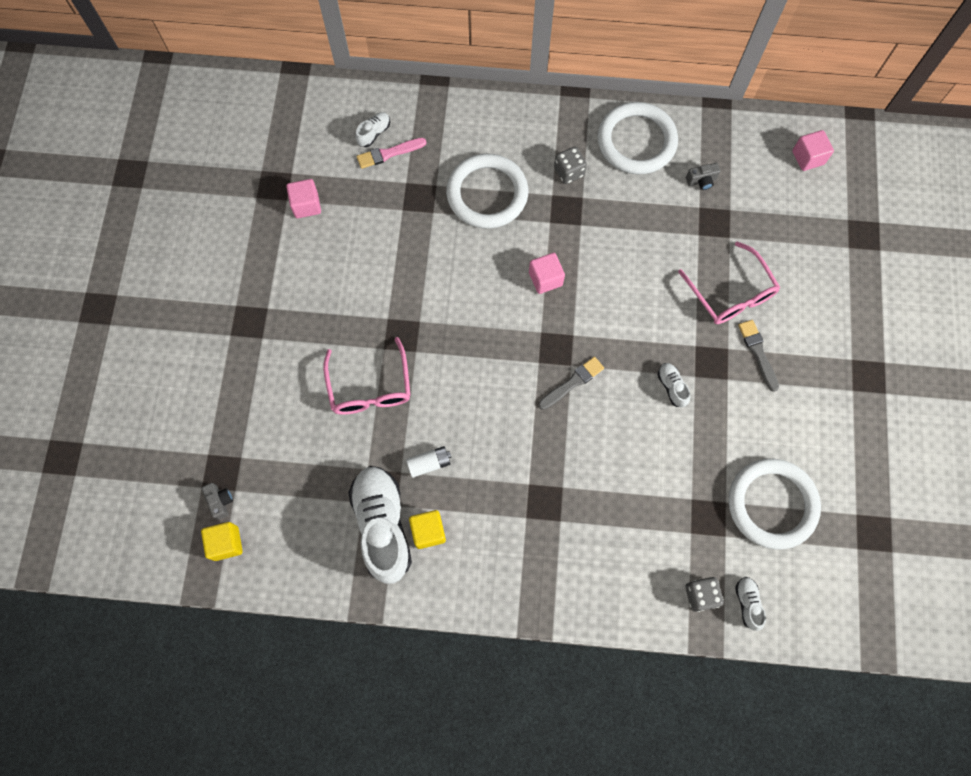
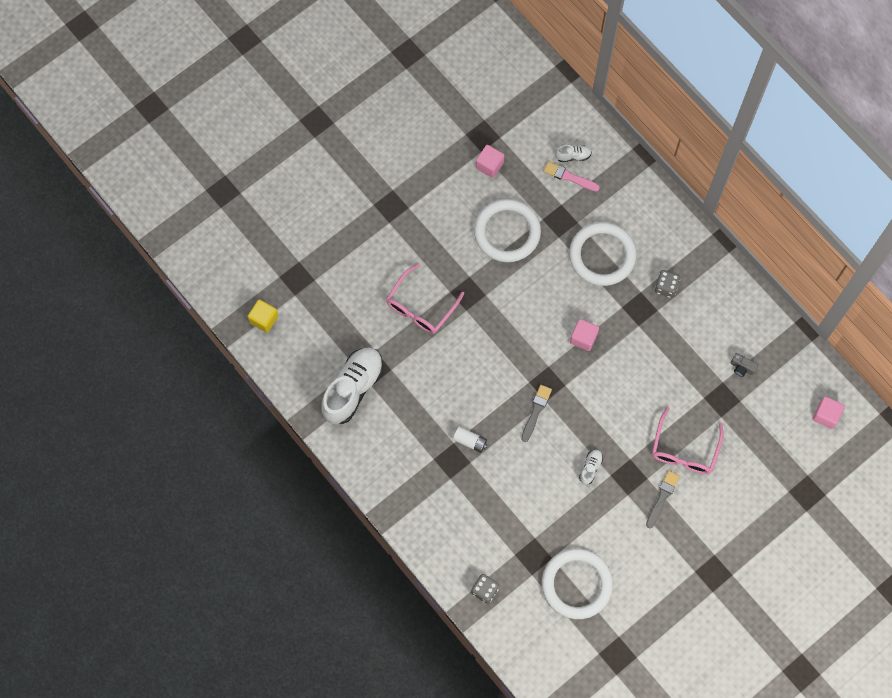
camera: 45 degrees right, 0 degrees up
grey camera [202,483,233,520] -> none
white battery [406,446,452,478] -> white battery moved to [453,426,487,453]
yellow cube [409,510,446,549] -> none
grey brush [538,357,604,410] -> grey brush turned 75 degrees counterclockwise [521,385,552,442]
white ring [597,102,678,175] -> white ring moved to [474,199,541,262]
white shoe [735,577,766,631] -> none

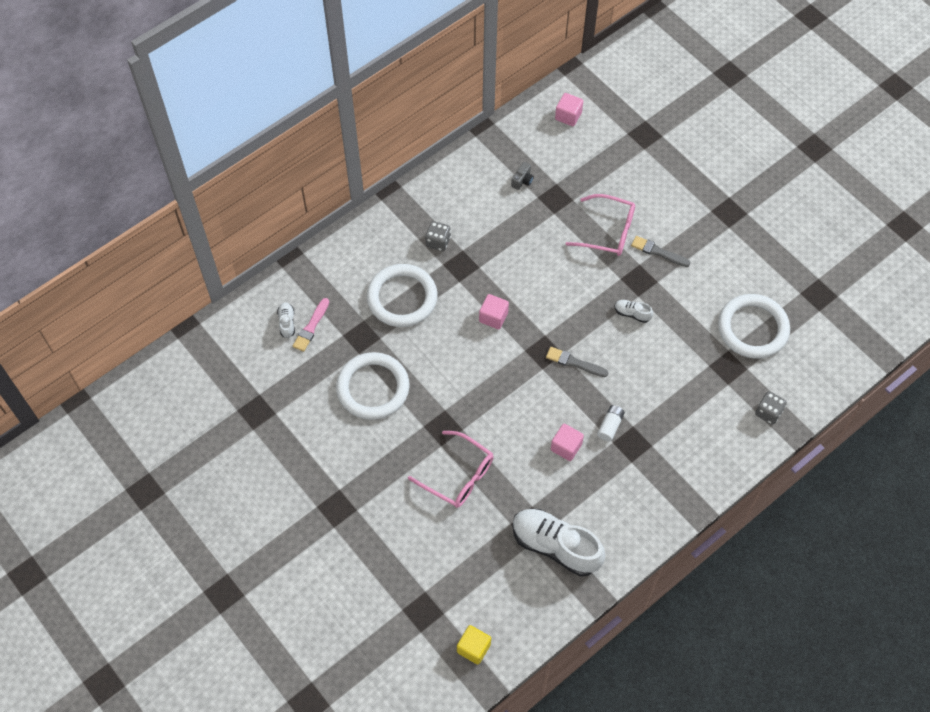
camera: 90 degrees left, 10 degrees down
pink cube [476,145,504,178] -> pink cube moved to [551,424,584,461]

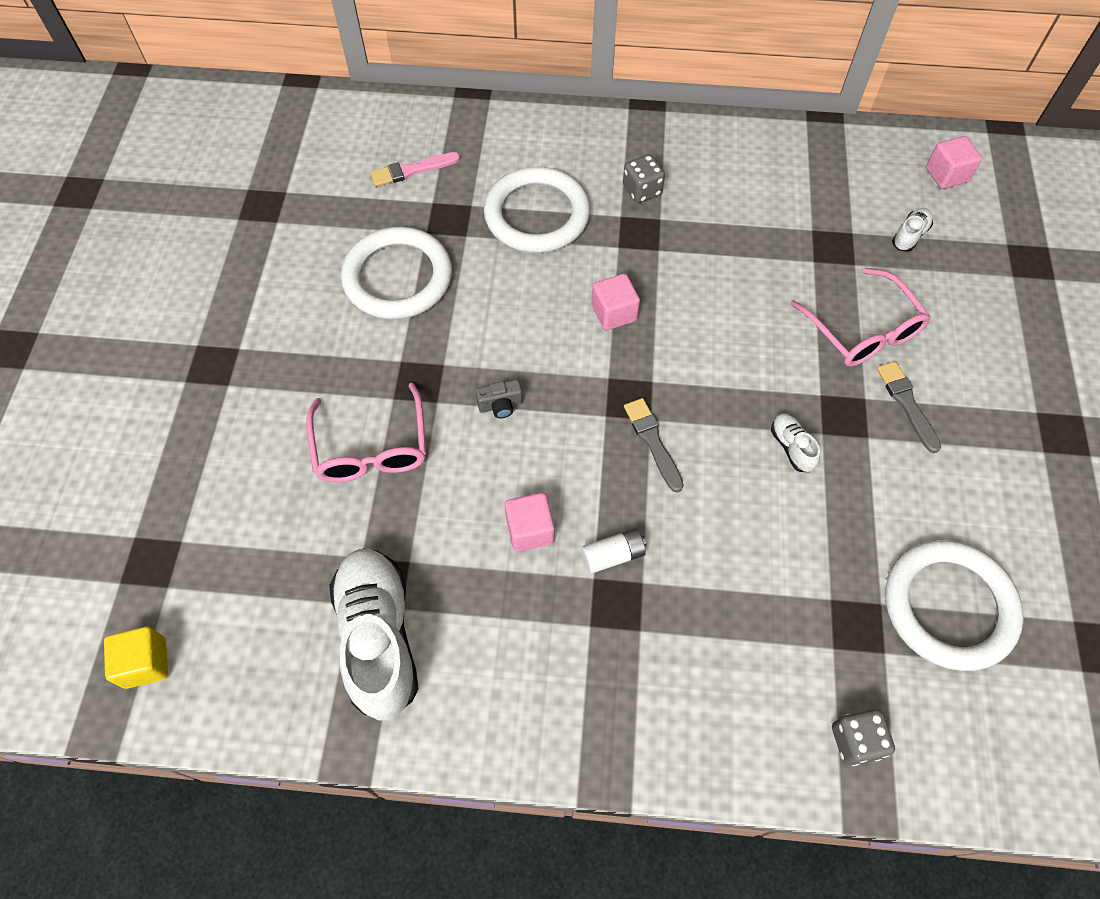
camera: 45 degrees right, 0 degrees up
white shoe [277,302,295,338] -> white shoe moved to [892,208,933,252]
grey camera [511,162,534,190] -> grey camera moved to [476,379,523,418]

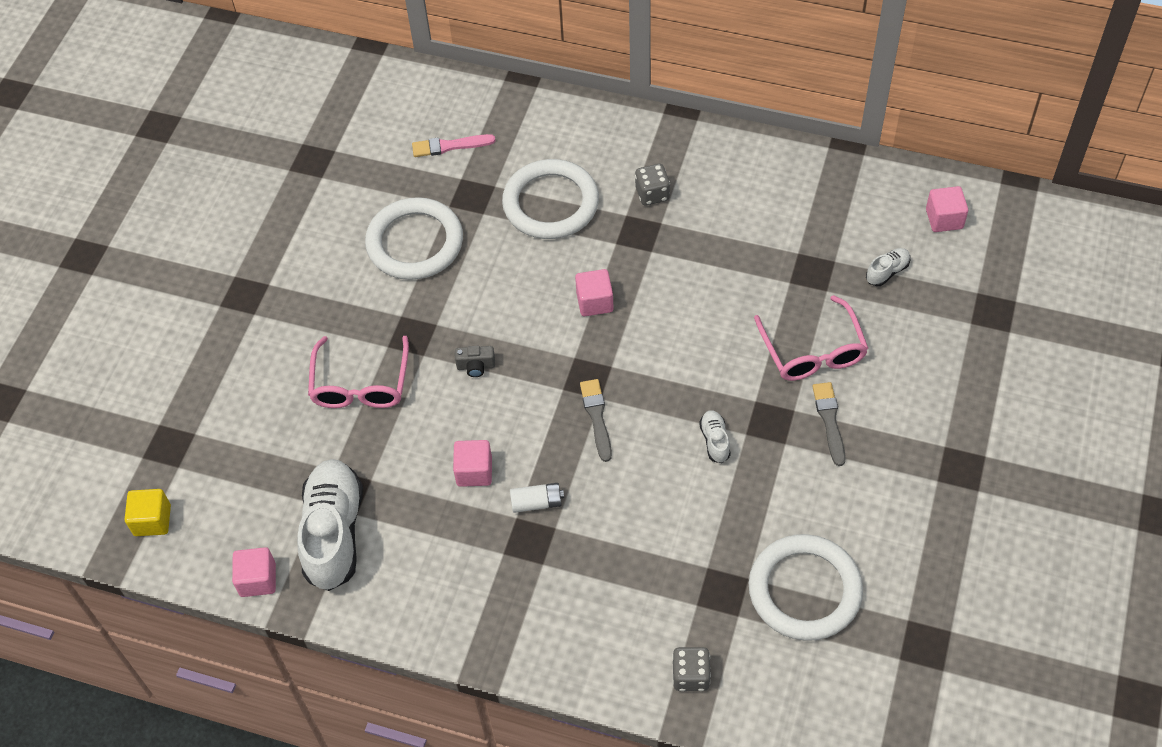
camera: 15 degrees right, 5 degrees down
none -> pink cube [232,547,276,597]

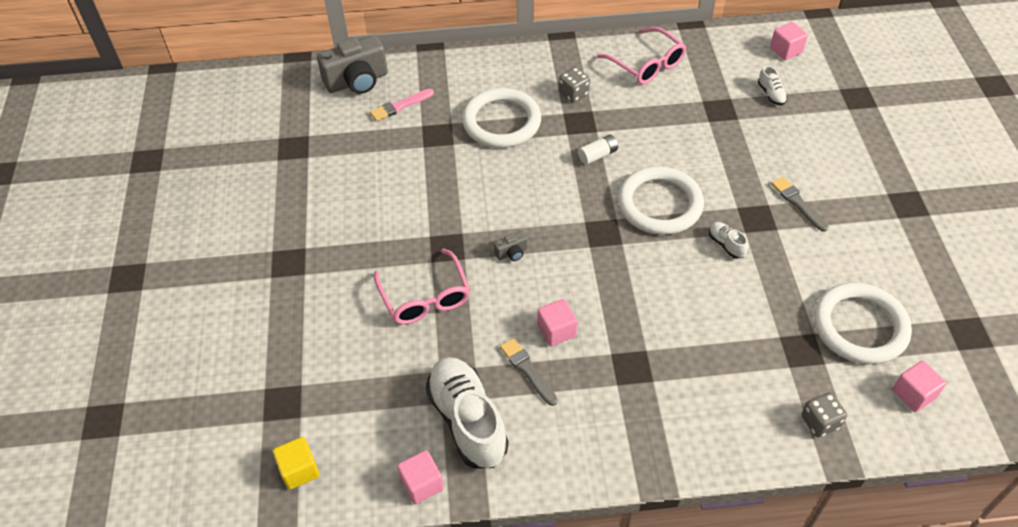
camera: 25 degrees left, 5 degrees down
white ring [365,197,463,280] -> white ring moved to [618,166,704,235]
white battery [510,483,564,513] -> white battery moved to [578,135,618,165]
pink cube [575,269,613,316] -> pink cube moved to [892,361,946,412]
grey brush [580,379,612,462] -> grey brush moved to [500,338,558,406]
pink glasses [754,295,868,381] -> pink glasses moved to [597,27,686,84]
white shoe [866,248,910,286] -> white shoe turned 135 degrees clockwise [758,66,788,105]
none -> grey camera [317,35,388,94]

